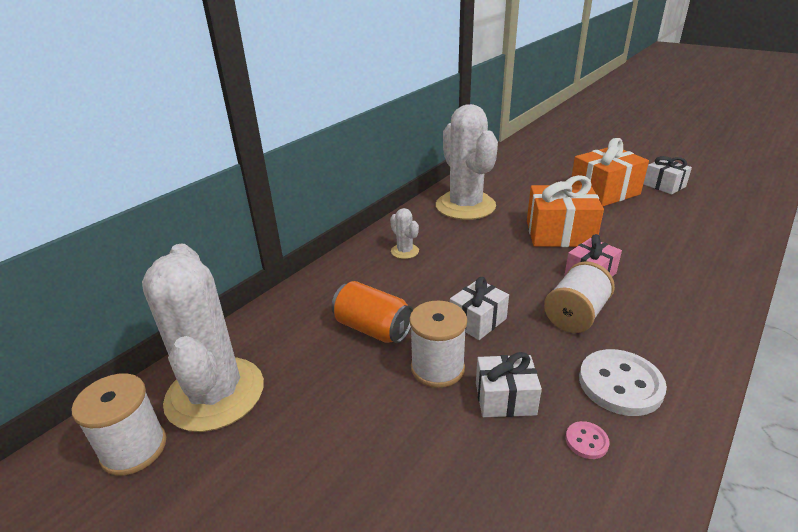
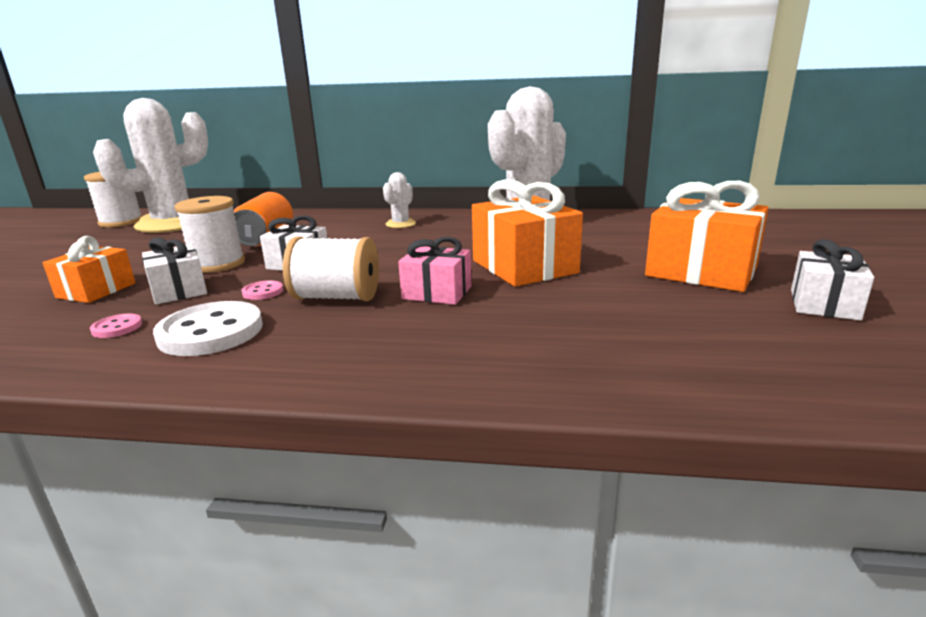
camera: 60 degrees right, 10 degrees down
none -> orange gift [43,236,136,303]
none -> pink button [242,280,283,300]

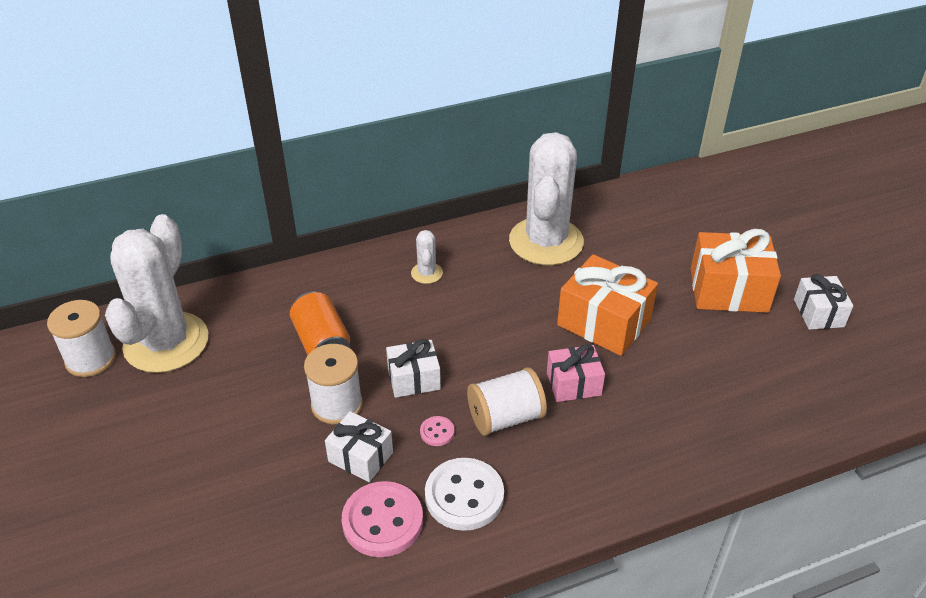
camera: 30 degrees left, 20 degrees up
orange gift [43,236,136,303] -> none
pink button [90,314,142,338] -> pink button [342,481,423,557], size x2.16

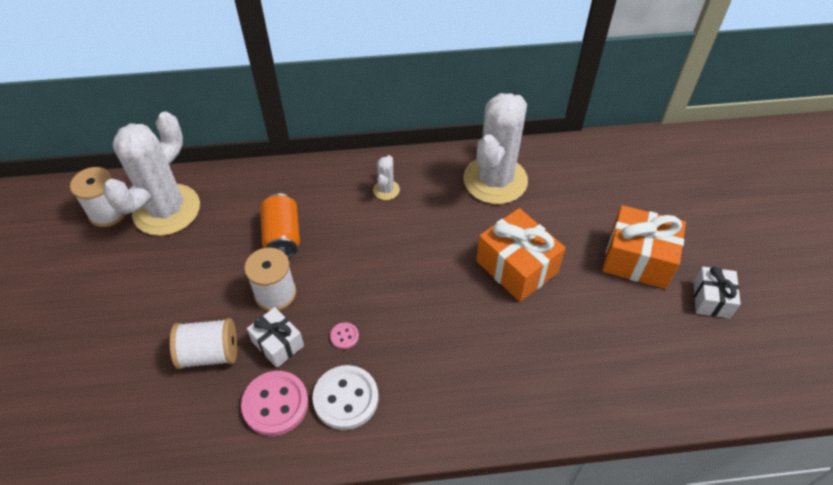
camera: 15 degrees right, 10 degrees up
white gift [386,339,441,398] -> none
white spool [467,367,547,436] -> white spool moved to [170,318,237,369]
pink gift [547,344,605,402] -> none

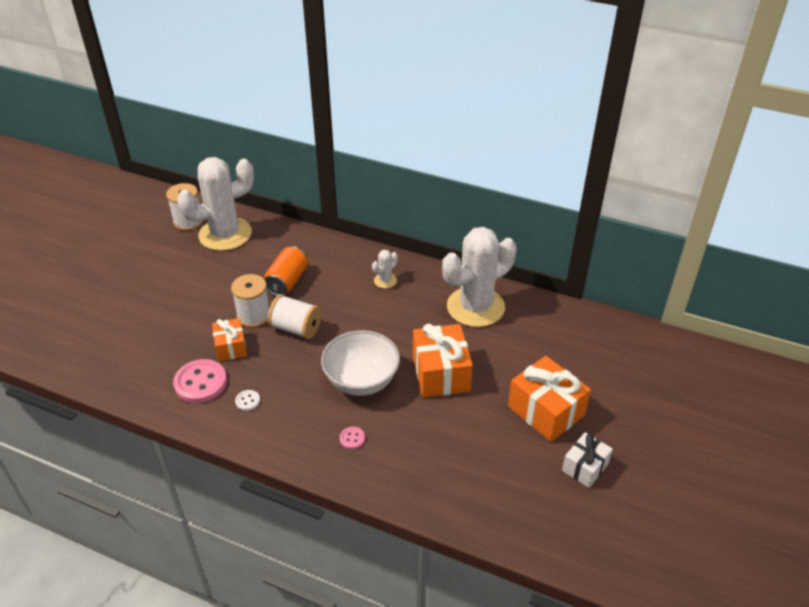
camera: 30 degrees right, 10 degrees down
white spool [170,318,237,369] -> white spool moved to [268,294,322,339]
white gift [247,307,304,368] -> orange gift [212,318,247,361]
white button [312,365,378,430] -> white button [235,390,260,411], size x0.46
pink button [330,322,359,349] -> pink button moved to [340,427,365,449]
none -> white bowl [321,330,400,396]

